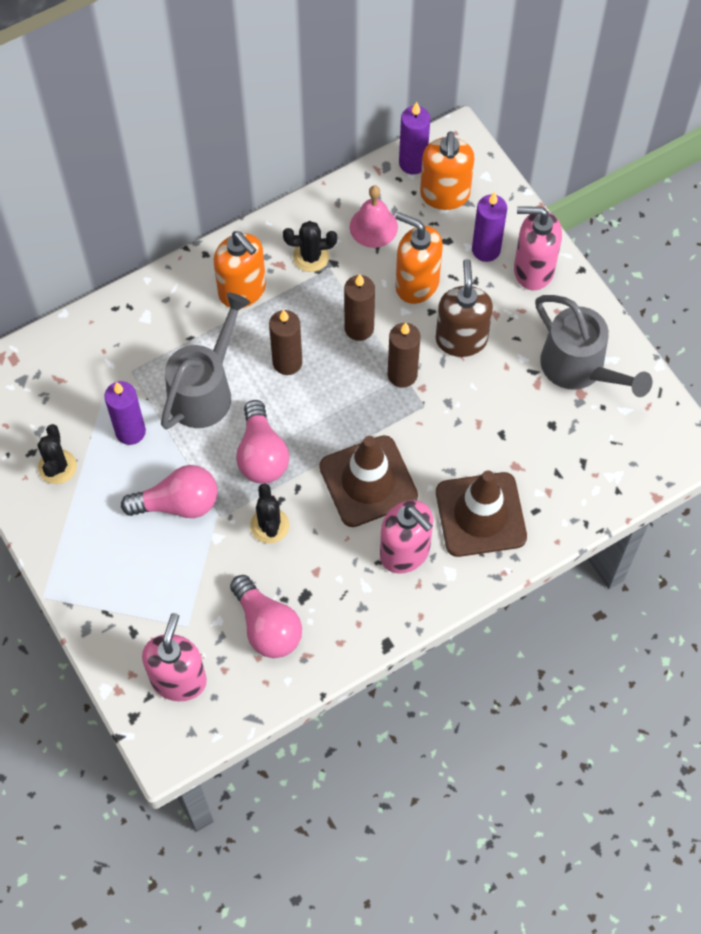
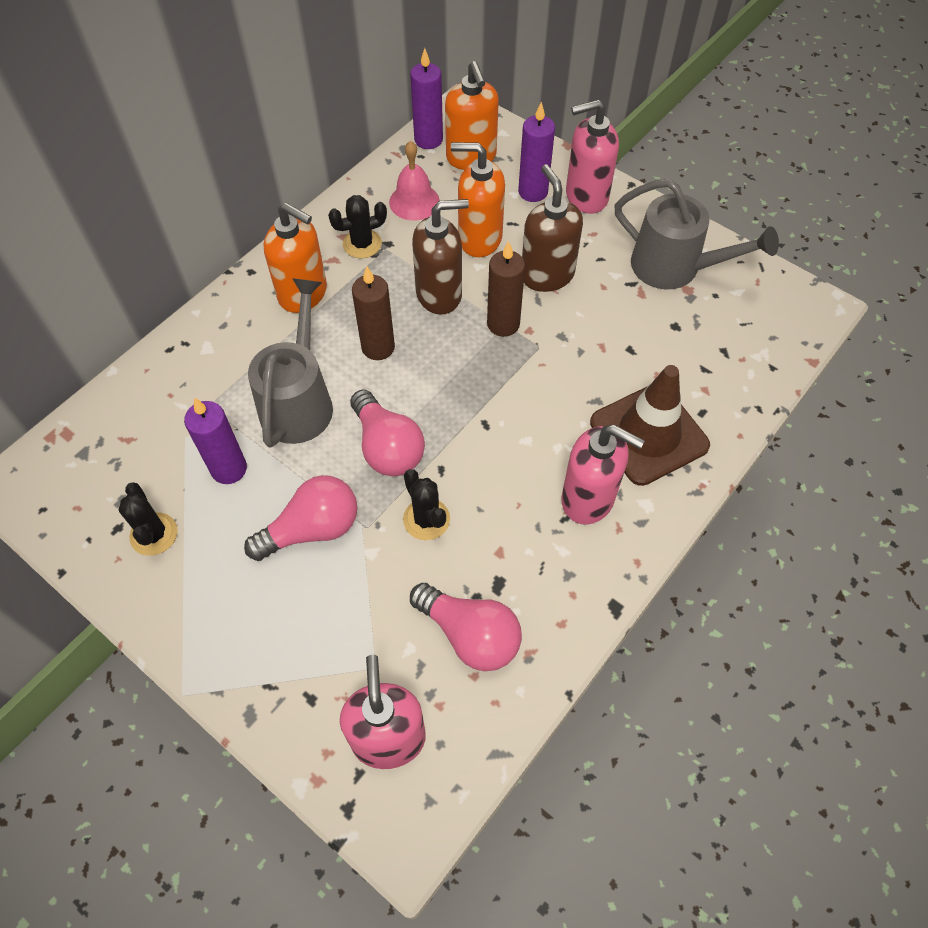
camera: 20 degrees left, 5 degrees down
brown traffic cone [319,435,418,527] -> none
brown candle [344,274,375,341] -> brown soap dispenser [412,199,469,315]

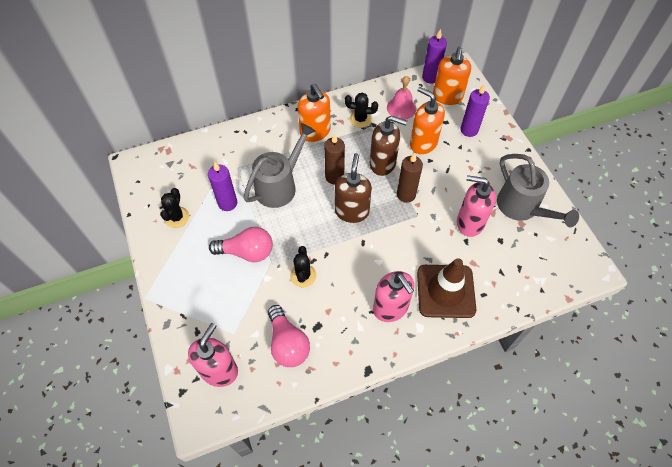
camera: 30 degrees right, 0 degrees up
pink light bulb [350,389,425,476] -> none
brown soap dispenser [522,165,583,292] -> brown soap dispenser moved to [335,153,372,223]
pink soap dispenser [566,99,619,214] -> pink soap dispenser moved to [457,175,496,237]

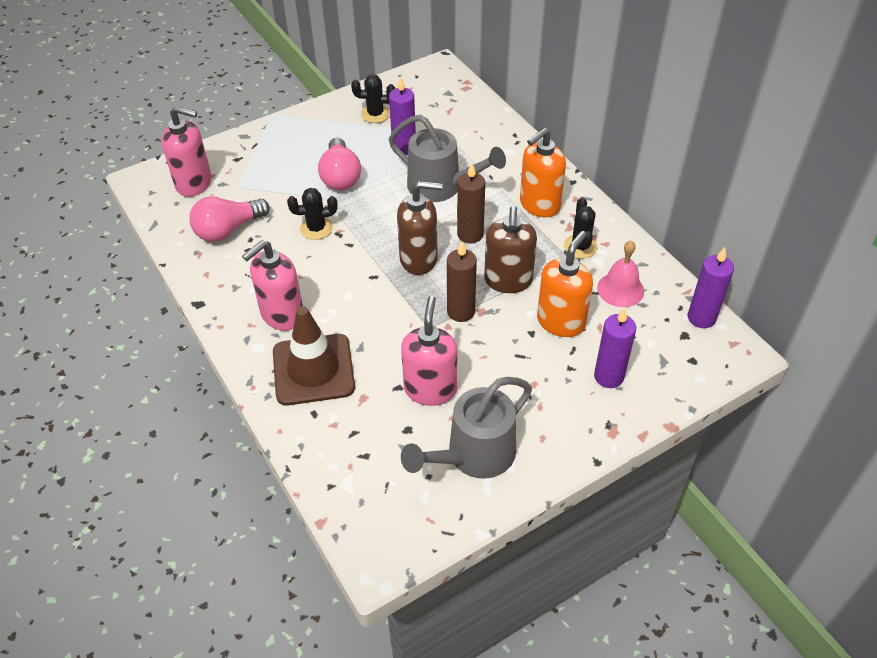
camera: 80 degrees right, 10 degrees down
orange soap dispenser [433,47,471,105] -> none

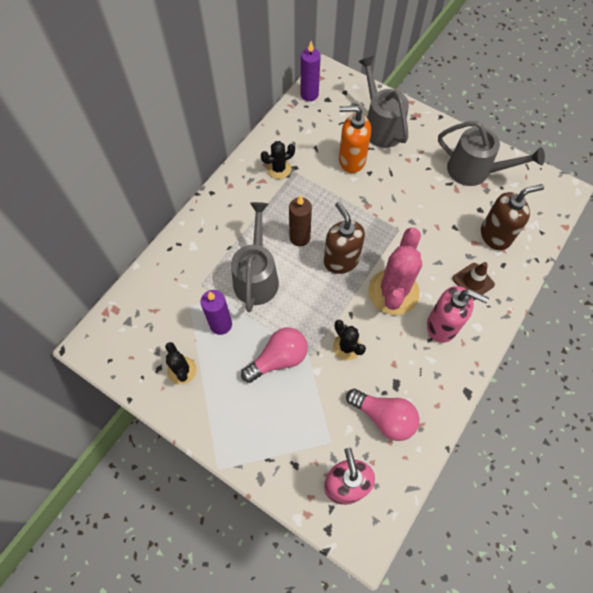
camera: 115 degrees left, 15 degrees up
brown traffic cone [273,306,355,406] -> brown traffic cone [453,262,495,300], size x0.57
pink soap dispenser [401,296,457,406] -> none
brown candle [447,241,477,322] -> none
brown soap dispenser [484,206,537,293] -> brown soap dispenser moved to [481,184,544,250]
orange soap dispenser [520,128,566,217] -> none
purple candle [594,307,636,388] -> grey watering can [358,56,409,148]
pink bell [597,241,644,307] -> none
none -> pink cactus [368,227,422,315]

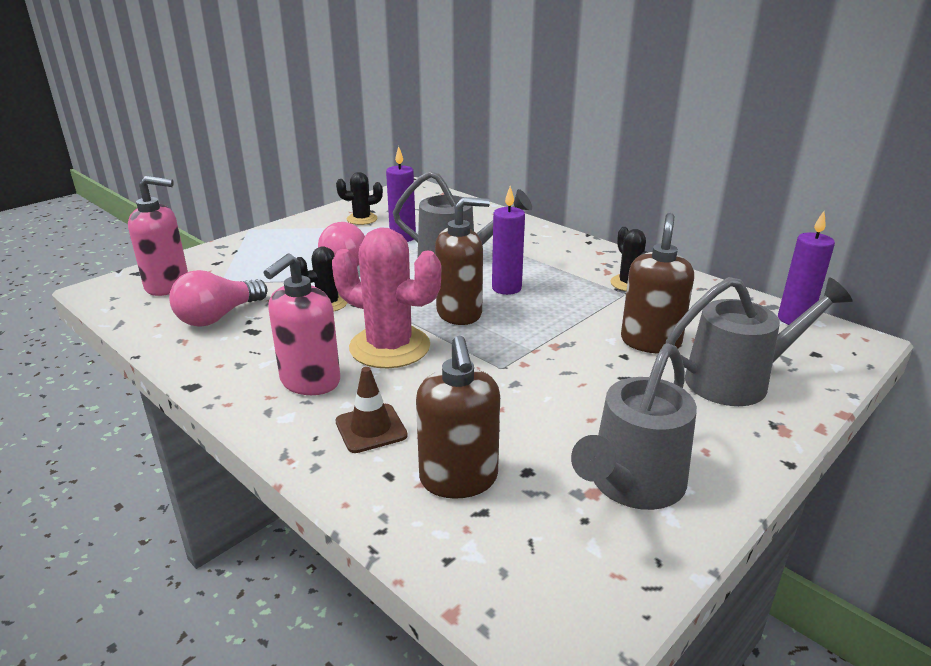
camera: 100 degrees right, 35 degrees down
brown candle [289,195,312,246] -> purple candle [492,186,525,295]
orange soap dispenser [339,106,371,173] -> brown soap dispenser [621,213,694,353]

